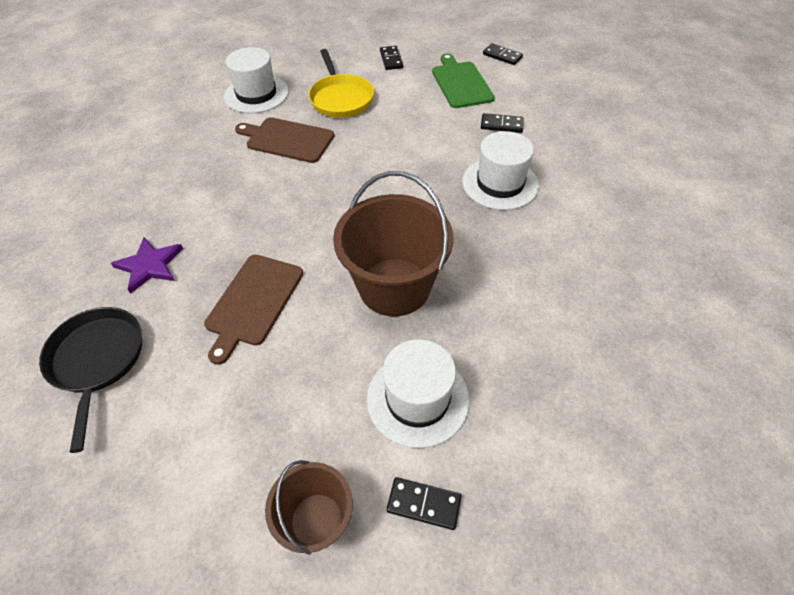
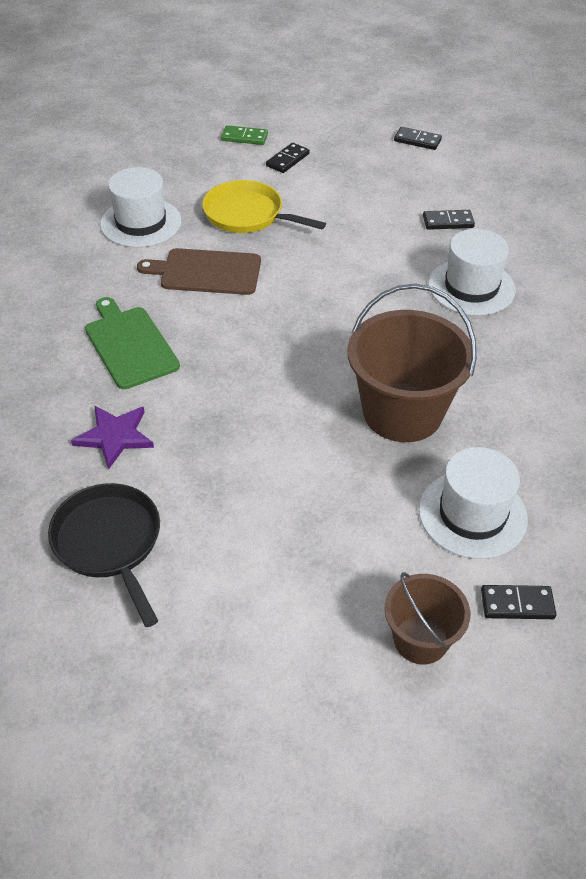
camera: 15 degrees left, 5 degrees down
brown cutting board [204,255,303,365] -> none
yellow pan [308,49,374,118] -> yellow pan turned 150 degrees clockwise [202,180,326,233]
black domino [380,46,403,70] -> black domino turned 60 degrees clockwise [266,143,310,173]
green cutting board [432,53,495,108] -> green cutting board moved to [85,297,180,389]
none -> green domino [221,125,268,145]

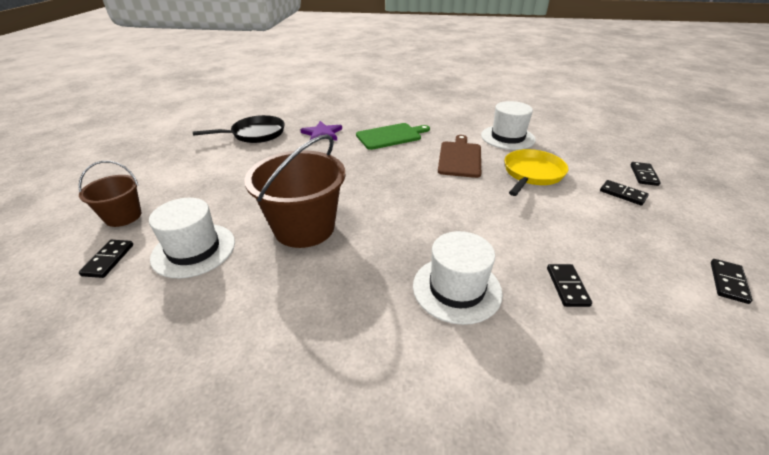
camera: 95 degrees right, 10 degrees down
green domino [221,125,268,145] -> black domino [630,162,661,186]

